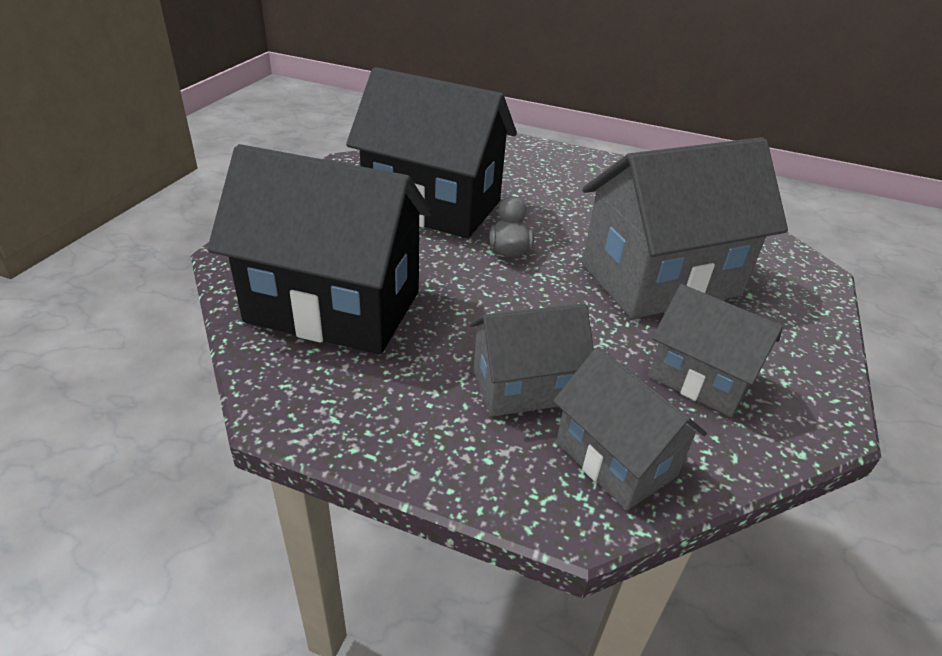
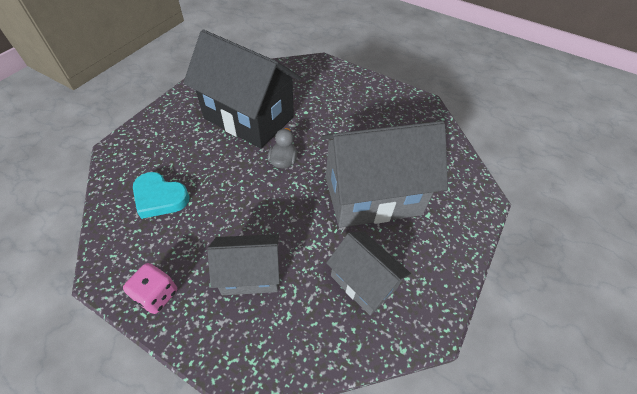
camera: 10 degrees right, 15 degrees up
black house [207,144,432,354] -> turquoise heart [133,172,190,219]
grey house [553,347,707,510] -> none
none -> pink dice [123,263,177,314]

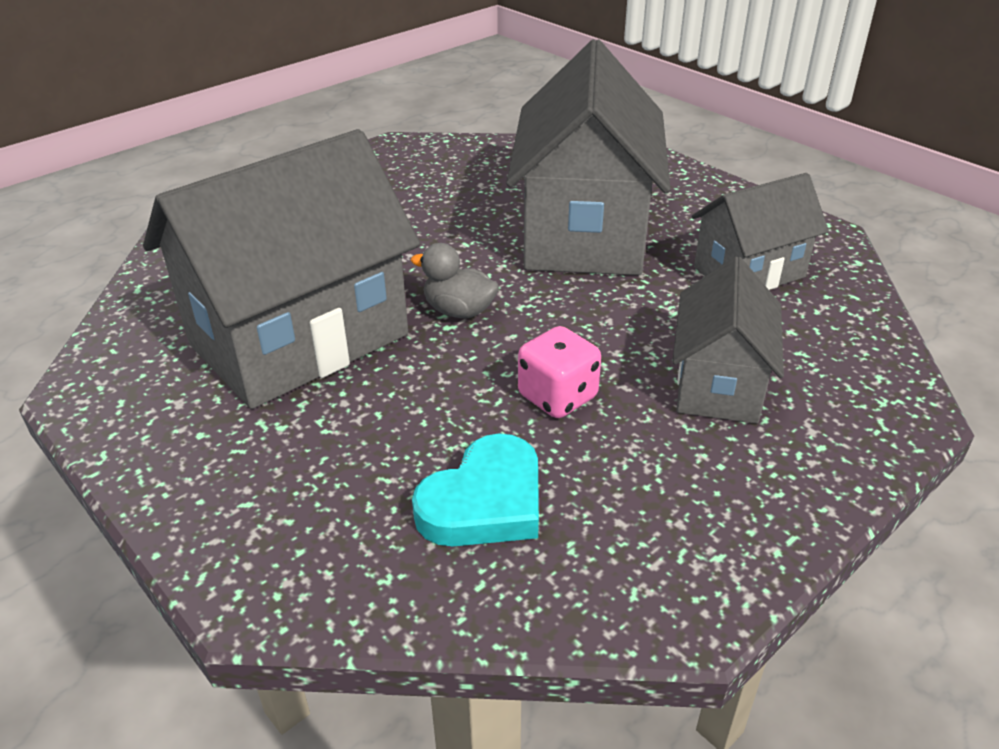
camera: 70 degrees left, 15 degrees down
pink dice [123,263,177,314] -> pink dice moved to [518,326,601,418]
black house [183,30,301,148] -> grey house [143,129,420,409]

